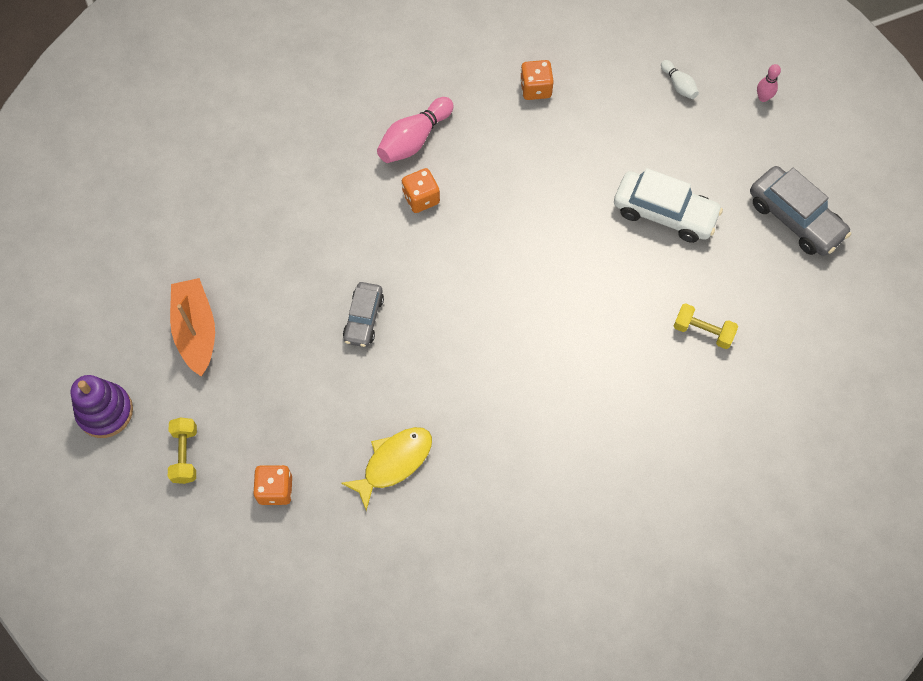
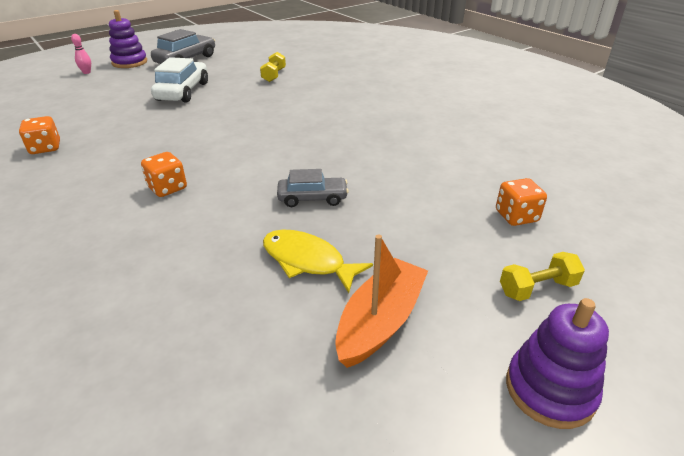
camera: 105 degrees left, 30 degrees down
orange boat [170,278,215,376] -> orange boat turned 150 degrees clockwise [335,235,428,368]
yellow fish [341,427,432,511] -> yellow fish moved to [263,229,373,293]
pink bowling pin [377,97,454,163] -> none
white bowling pin [661,60,699,99] -> none
none -> purple stacking toy [109,10,147,68]

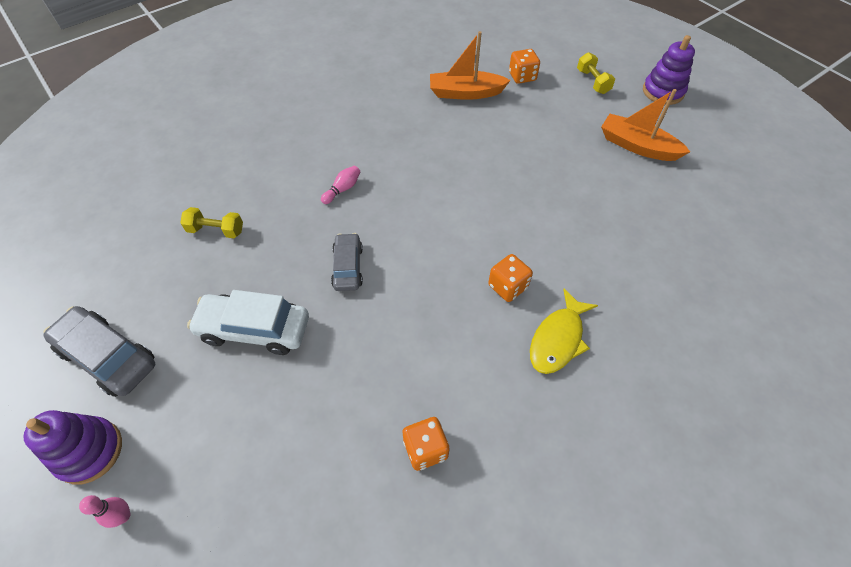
camera: 90 degrees left, 20 degrees up
yellow fish [263,229,373,293] -> yellow fish moved to [530,289,598,374]
grey car [277,169,349,207] -> grey car moved to [331,233,363,291]
none -> pink bowling pin [321,166,360,204]
none -> orange boat [430,31,511,100]

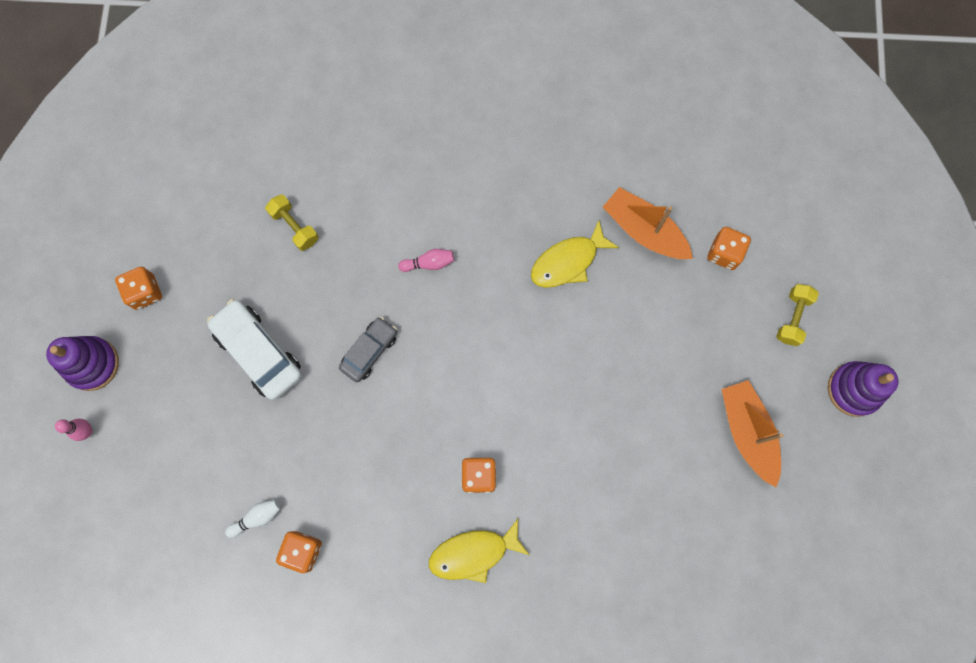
camera: 40 degrees right, 20 degrees up
grey car [43,306,155,397] -> orange dice [115,267,162,310]
none -> white bowling pin [225,500,281,538]
none -> yellow fish [531,220,619,288]

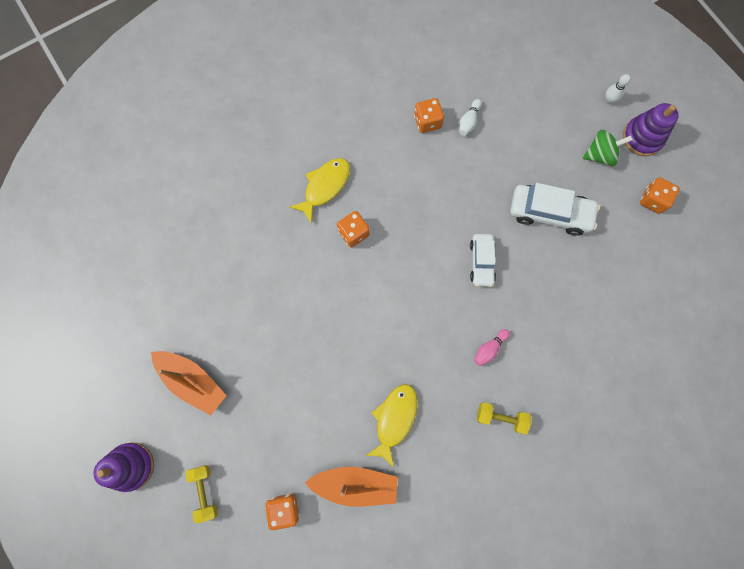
camera: 145 degrees right, 0 degrees up
pink bowling pin [55,419,93,441] -> white bowling pin [605,74,631,104]
yellow dumbbell [265,194,318,251] -> yellow dumbbell moved to [477,403,531,434]
grey car [339,317,397,382] -> white car [470,234,496,287]
none -> green spinning top [583,130,633,166]

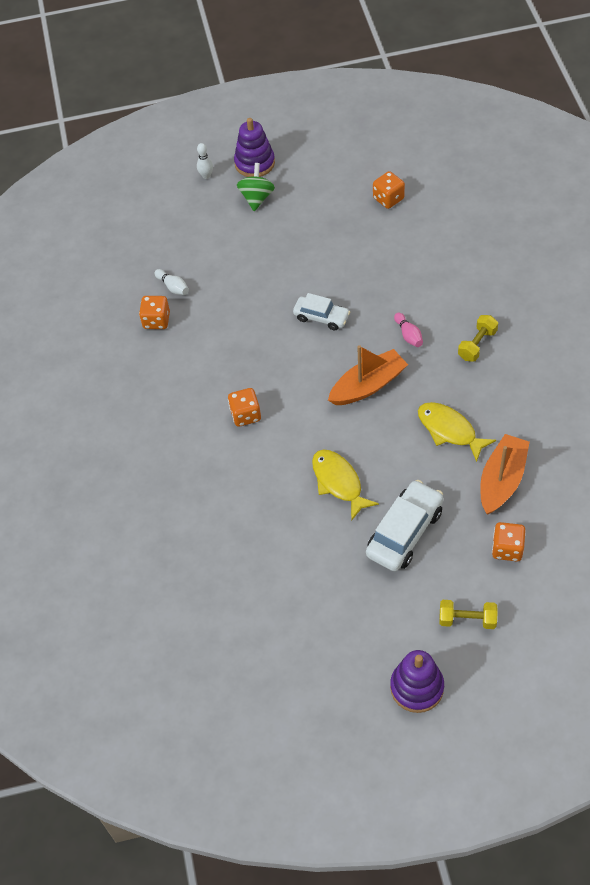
camera: 65 degrees left, 20 degrees down
orange boat [151,351,227,415] -> orange boat moved to [328,345,408,405]
yellow fish [289,158,350,224] -> yellow fish moved to [312,449,379,521]
white car [510,183,600,236] -> white car moved to [366,480,443,571]
orange dice [640,177,680,214] -> orange dice moved to [373,171,405,209]

